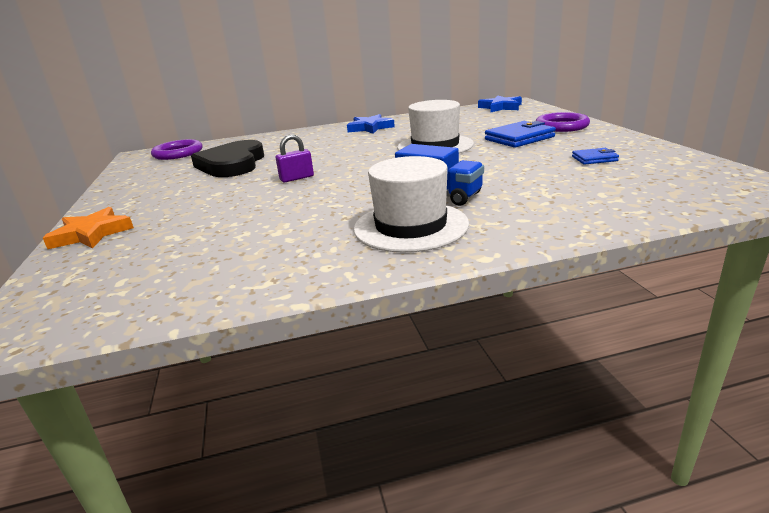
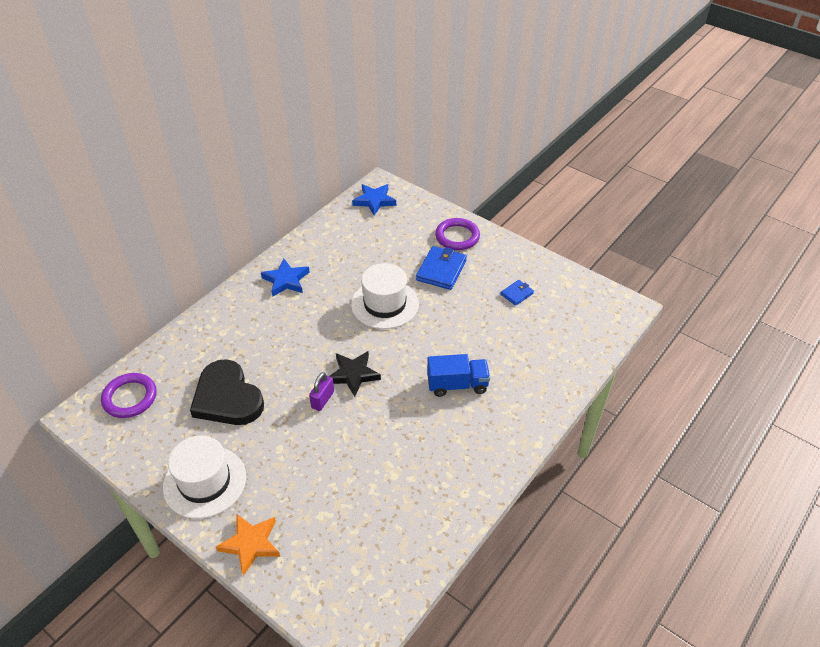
camera: 40 degrees left, 20 degrees up
white hat [354,156,469,252] -> white hat moved to [163,436,246,519]
none -> black star [329,351,381,397]

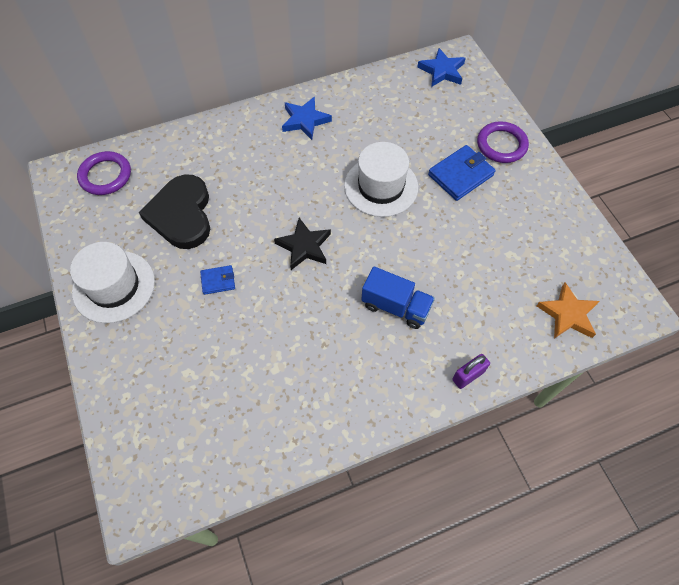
camera: 30 degrees right, 15 degrees up
orange star [216,514,280,576] -> orange star moved to [537,282,599,338]
purple padlock [309,372,334,411] -> purple padlock moved to [453,354,490,389]
blue wallet [501,280,534,306] -> blue wallet moved to [200,265,235,295]

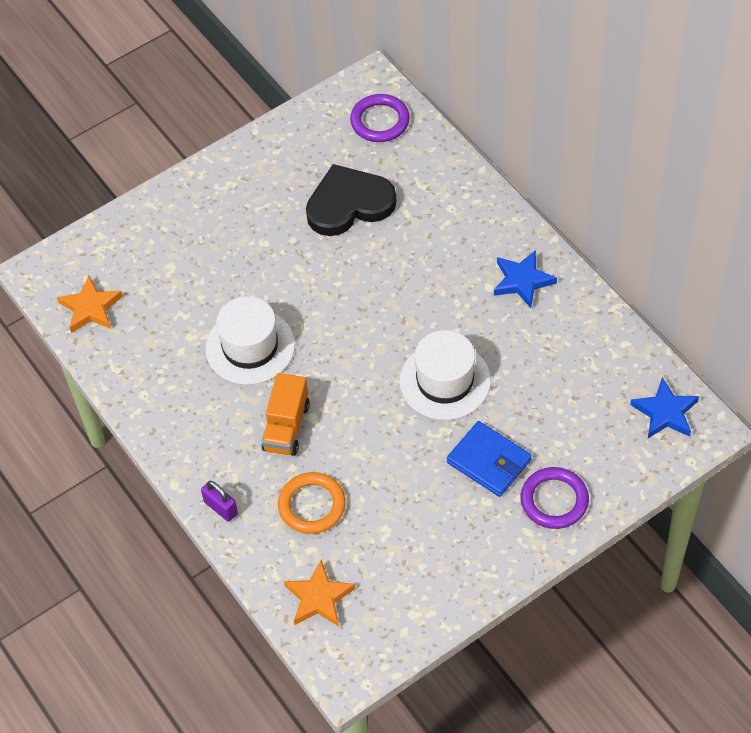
camera: 80 degrees right, 5 degrees down
white hat [70,242,155,323] -> white hat moved to [205,296,295,385]
blue wallet [200,265,235,295] -> none
black star [274,218,331,270] -> none
blue truck [361,266,435,329] -> orange truck [261,373,310,456]
none -> orange star [57,276,123,333]
none -> orange ring [278,472,346,534]

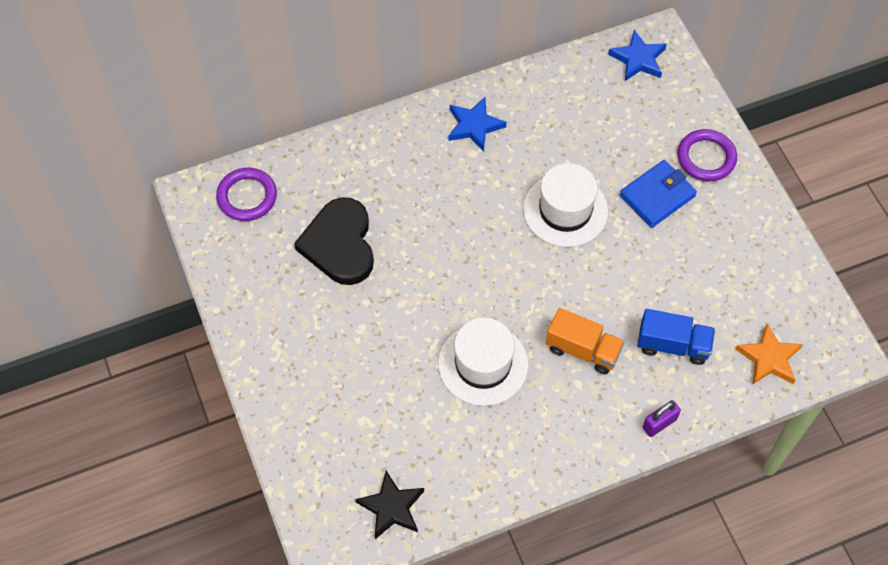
camera: 80 degrees left, 5 degrees up
orange star [57,276,123,333] -> black star [355,471,424,539]
orange ring [278,472,346,534] -> blue truck [637,309,715,365]

